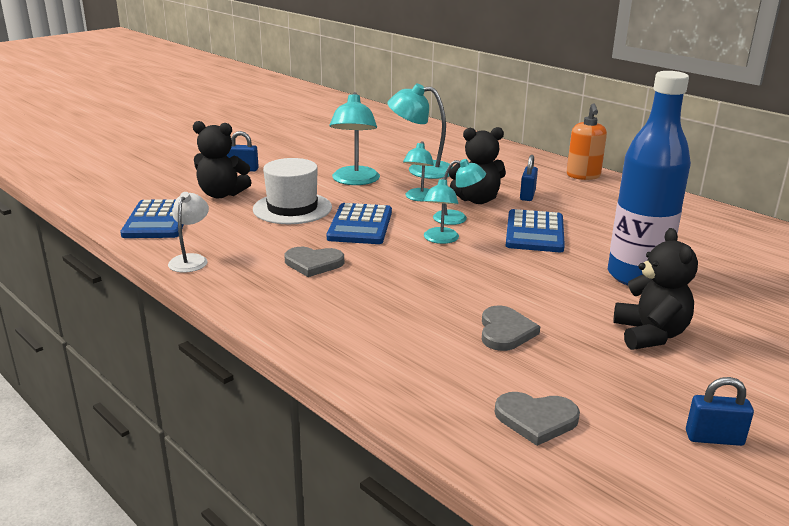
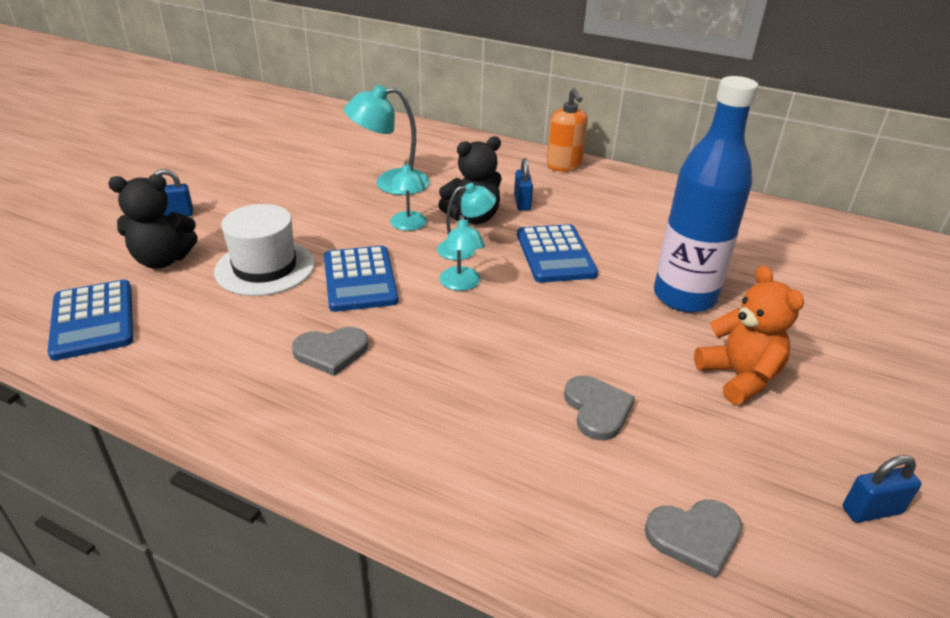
camera: 20 degrees left, 10 degrees up
white lamp [168,192,209,273] -> none
turquoise lamp [330,92,380,185] -> none
black teddy bear [614,228,698,350] -> orange teddy bear [694,266,804,405]

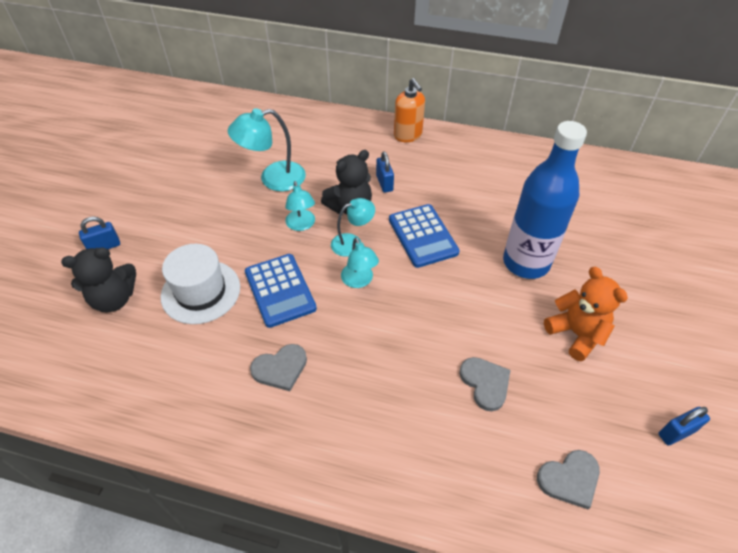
camera: 10 degrees left, 15 degrees up
blue calculator [47,280,133,361] -> none

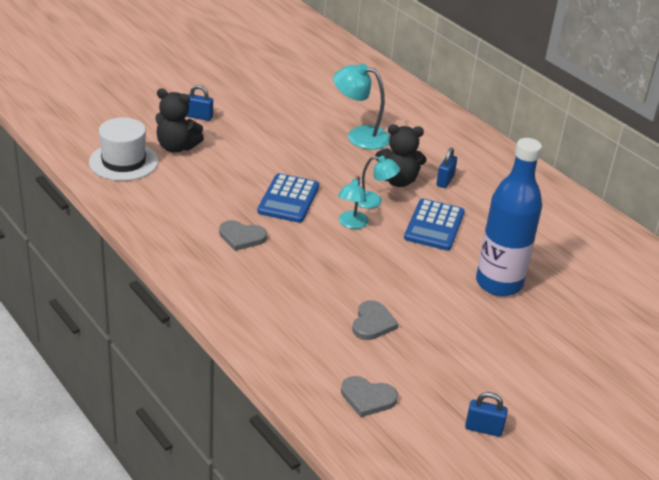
camera: 35 degrees right, 15 degrees down
white hat [161,244,240,324] -> white hat moved to [89,118,158,181]
turquoise lamp [285,181,315,231] -> none
orange soap dispenser [394,78,425,142] -> none
orange teddy bear [544,267,628,362] -> none

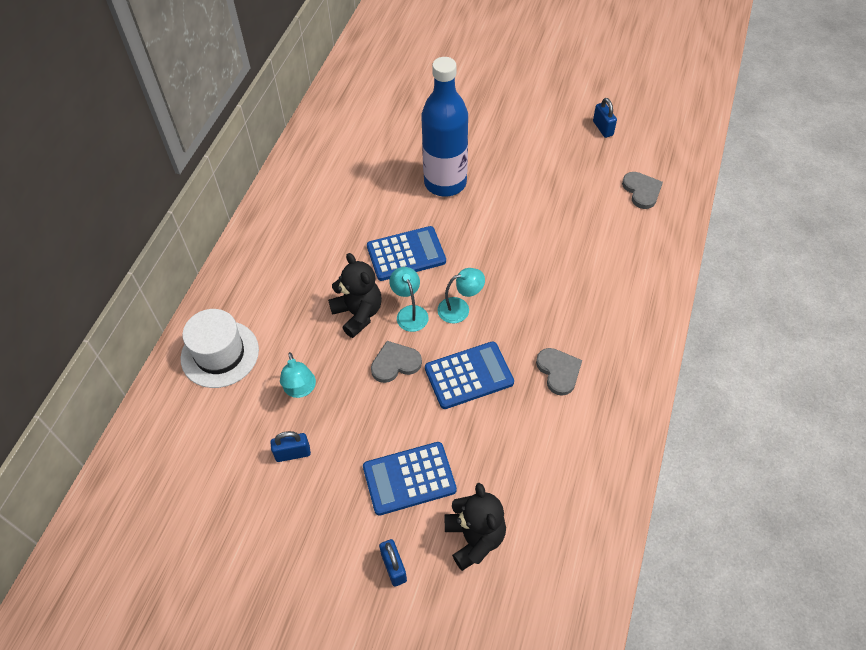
camera: 120 degrees left, 20 degrees up
white hat [89,118,158,181] -> white hat moved to [181,309,259,388]
turquoise lamp [333,63,390,150] -> turquoise lamp [280,352,316,398], size x0.63
grey heart [352,300,398,340] -> grey heart moved to [371,341,422,383]
blue padlock [436,148,457,188] -> blue padlock moved to [270,431,311,462]
none -> blue calculator [363,442,457,516]

